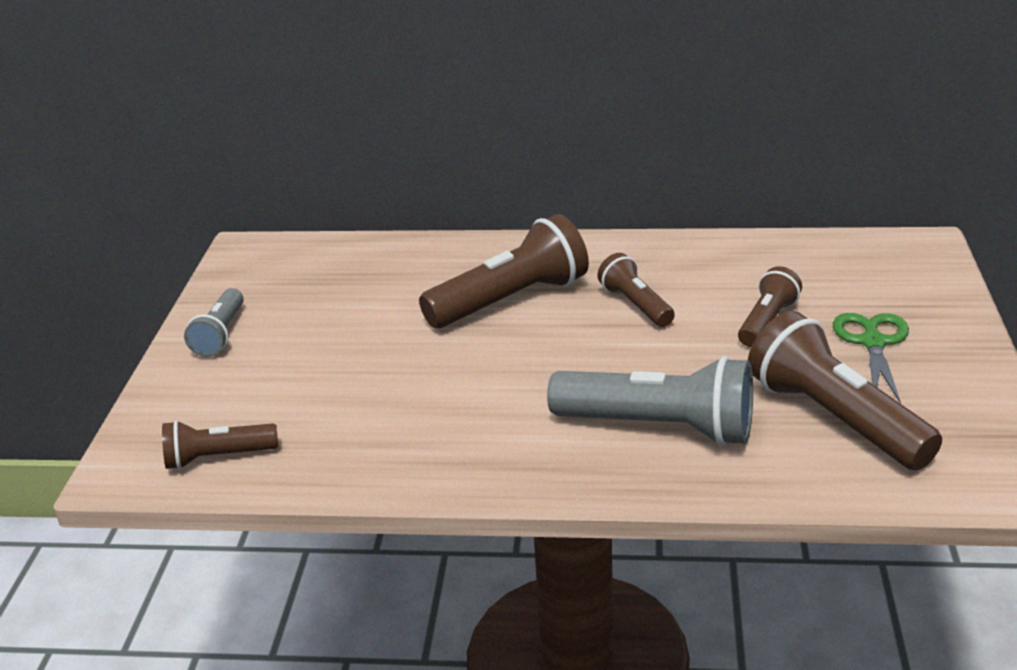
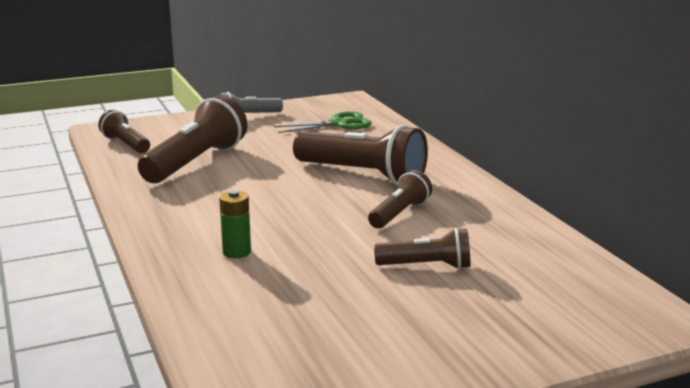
camera: 60 degrees right, 10 degrees down
grey flashlight [547,356,753,446] -> green battery [219,190,251,258]
brown flashlight [748,311,942,470] -> brown flashlight moved to [138,95,247,183]
green scissors [833,313,909,404] -> green scissors moved to [274,111,372,133]

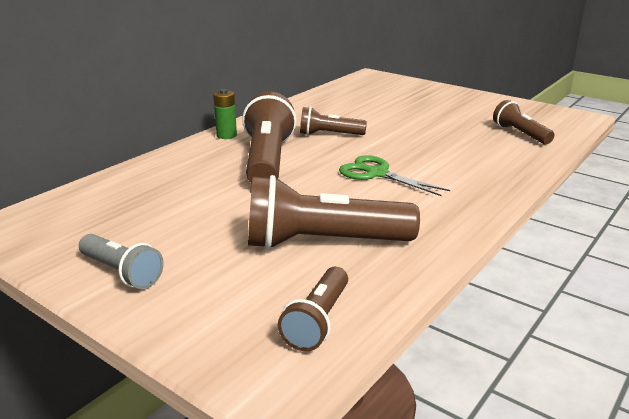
camera: 120 degrees left, 5 degrees up
green battery [219,190,251,258] -> green battery moved to [213,89,237,139]
green scissors [274,111,372,133] -> green scissors moved to [339,155,450,196]
brown flashlight [374,228,471,269] -> brown flashlight moved to [493,100,554,144]

